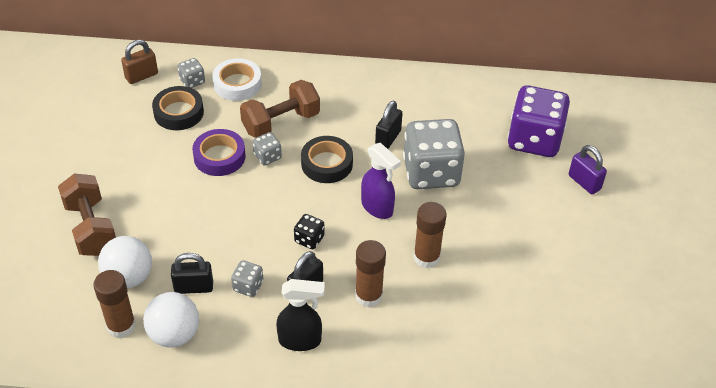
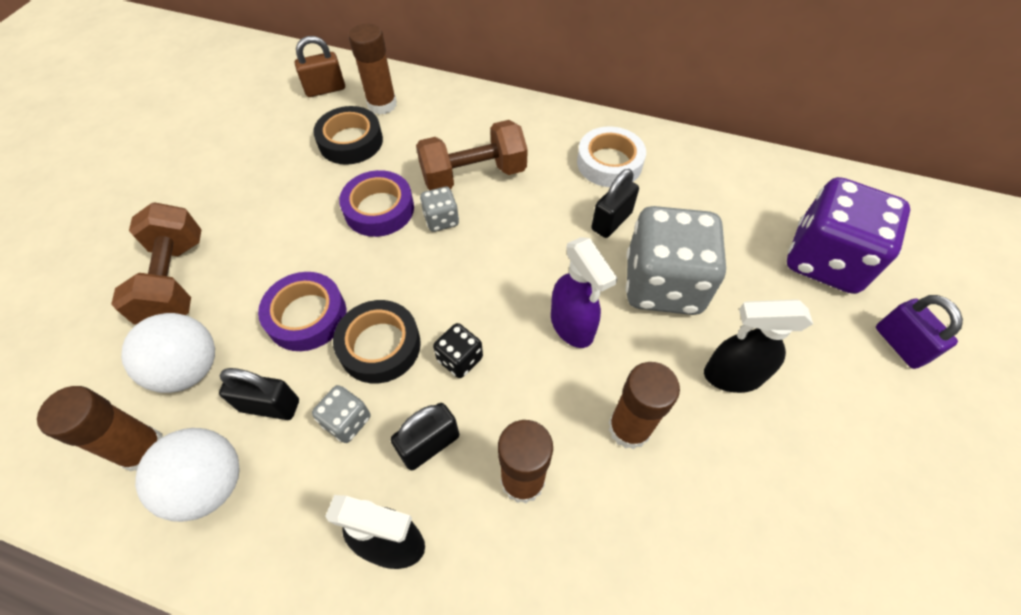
camera: 15 degrees right, 10 degrees up
grey dice [178,58,205,88] -> brown glue stick [349,23,397,115]
white tape [212,58,262,101] -> white tape moved to [577,126,646,187]
black tape [301,136,353,183] -> black tape moved to [333,300,421,383]
none -> purple tape [258,272,347,351]
none -> black spray bottle [704,300,813,393]

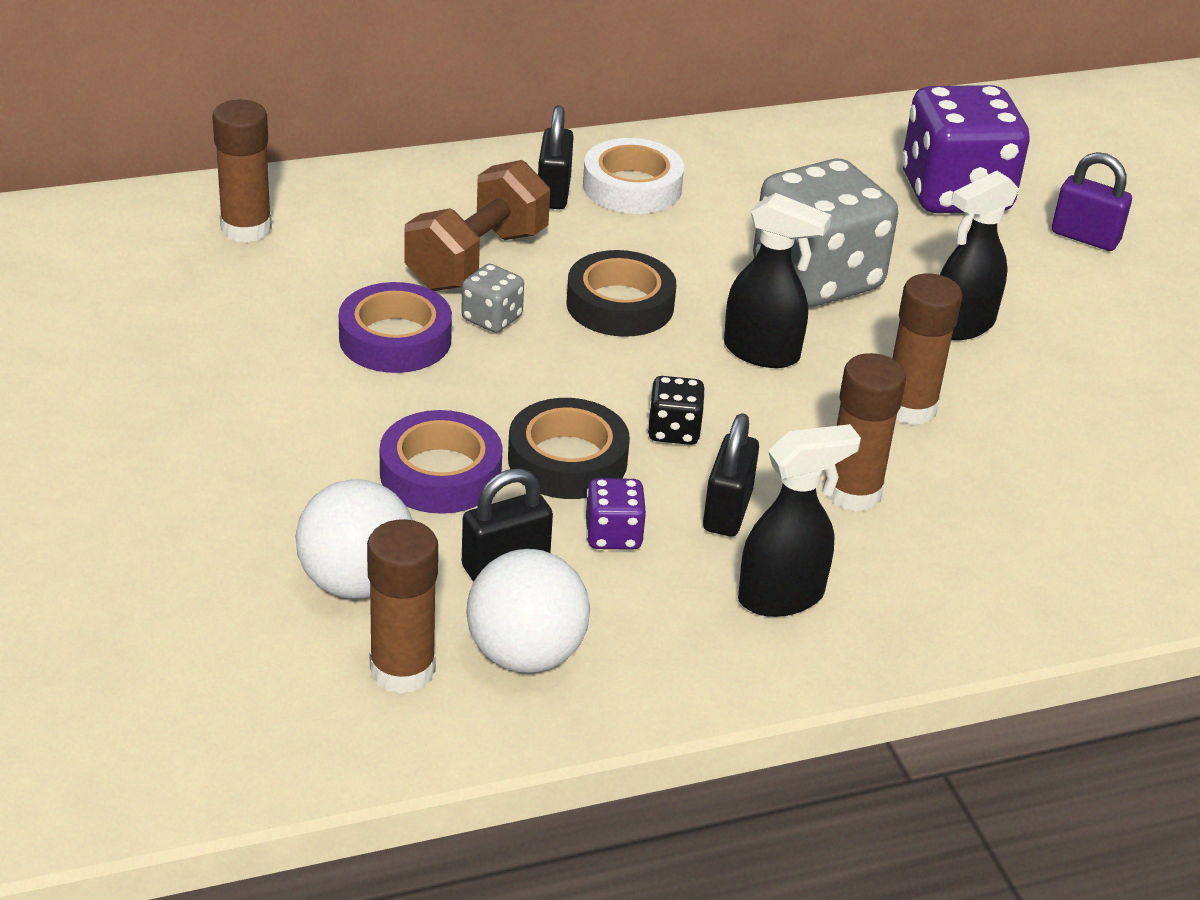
camera: 40 degrees left, 20 degrees down
brown dumbbell [111,202,201,324] -> none
brown padlock [295,36,345,97] -> none
grey dice [312,385,371,443] -> purple dice [586,478,647,550]
black tape [313,106,383,165] -> black tape moved to [566,250,676,337]
purple spray bottle [551,237,618,348] -> black spray bottle [724,193,831,368]
black padlock [591,169,639,238] -> black padlock moved to [538,105,574,209]

